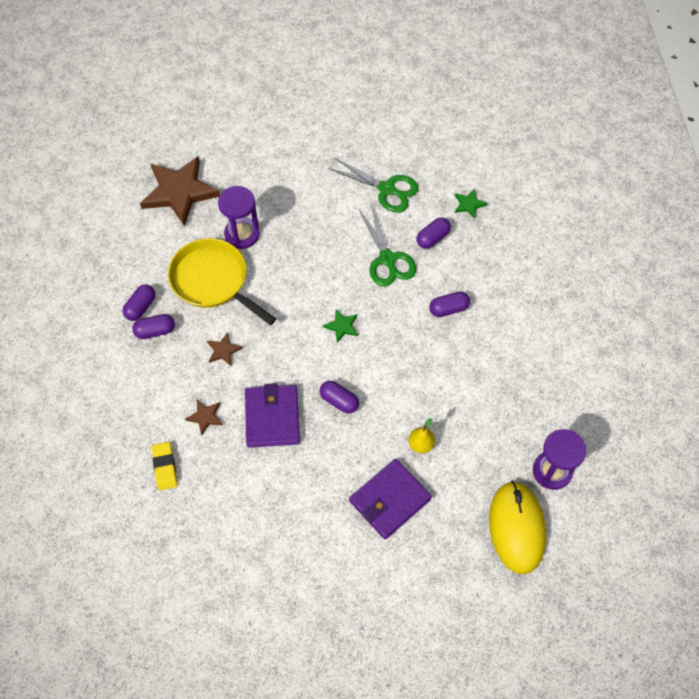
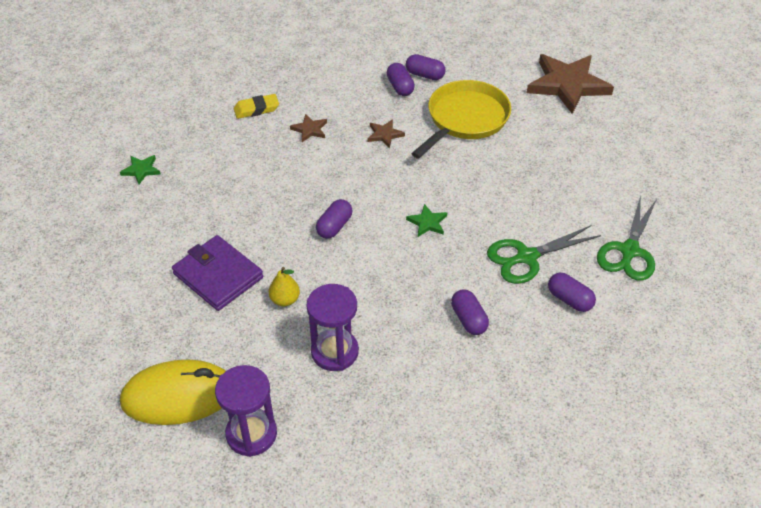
camera: 85 degrees right, 15 degrees down
purple hourglass [218,186,260,249] -> purple hourglass moved to [306,284,359,371]
purple wallet [245,383,300,448] -> none
green star [455,189,488,219] -> green star moved to [120,155,161,184]

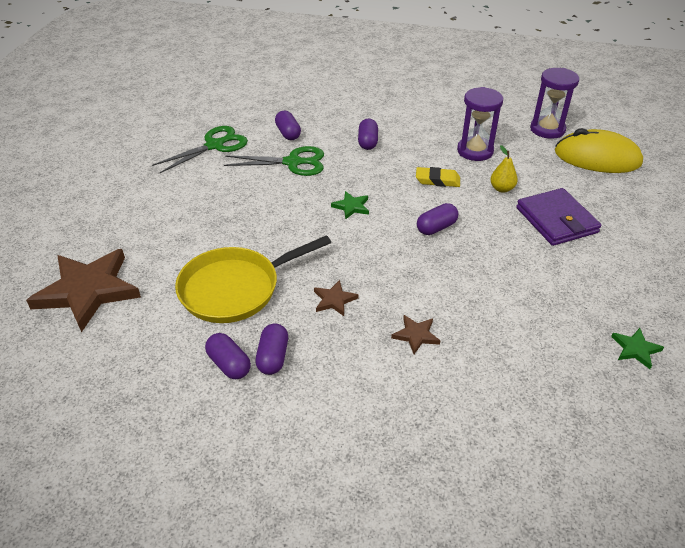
camera: 155 degrees left, 5 degrees down
yellow eraser [234,94,279,119] -> yellow eraser moved to [416,167,460,187]

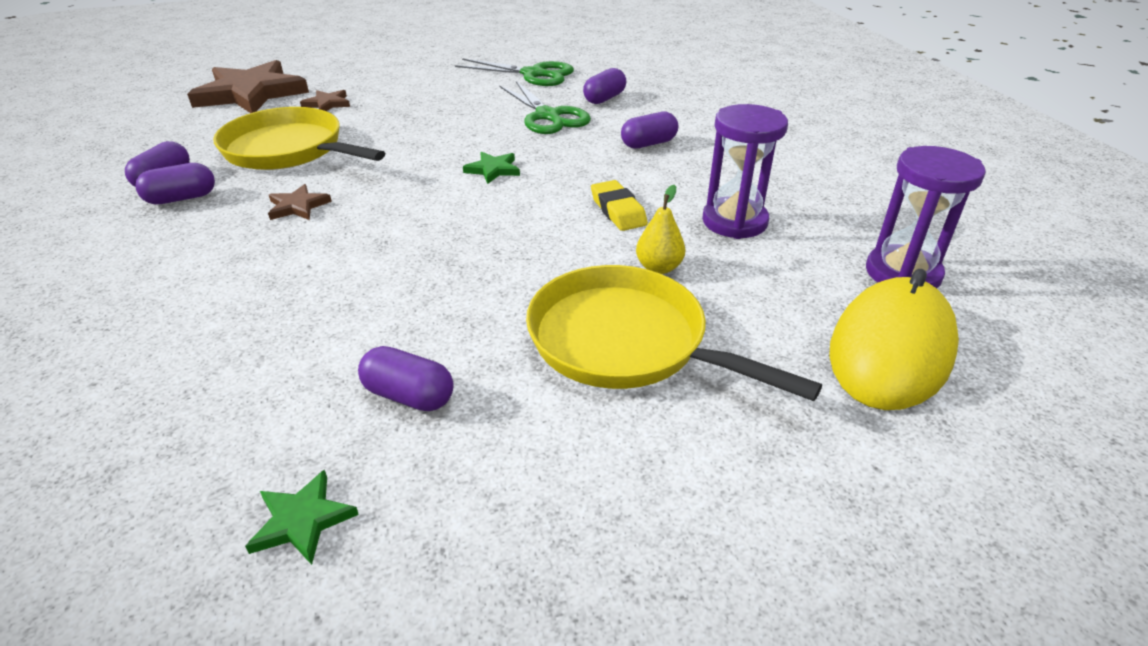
camera: 60 degrees right, 5 degrees down
brown star [391,315,440,354] -> brown star moved to [300,90,350,111]
purple capsule [417,203,458,235] -> purple capsule moved to [358,346,454,411]
purple wallet [516,188,601,246] -> yellow pan [526,265,822,401]
yellow mouse [555,128,643,173] -> yellow mouse turned 45 degrees clockwise [829,269,959,410]

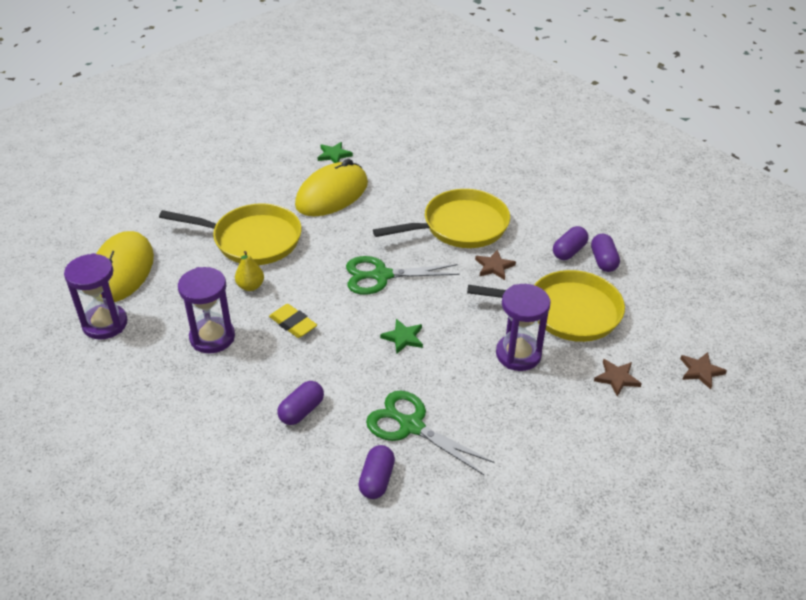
camera: 155 degrees right, 5 degrees up
brown star [187,60,309,113] -> brown star [680,352,727,389], size x0.43
purple capsule [358,346,454,411] -> yellow mouse [295,159,368,216]
green scissors [455,58,574,86] -> green scissors moved to [346,256,460,295]
none -> yellow pan [373,189,510,248]
none -> purple hourglass [496,284,551,371]

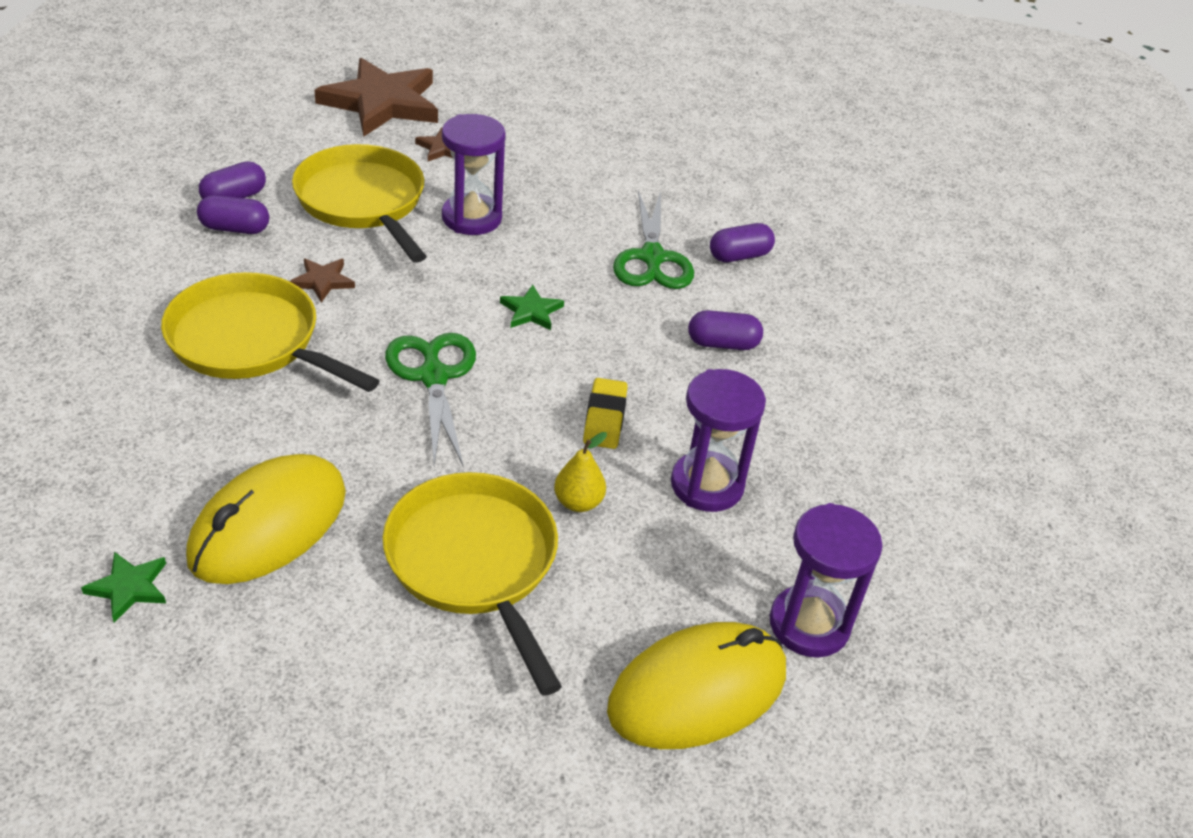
camera: 130 degrees left, 0 degrees up
yellow mouse [295,159,368,216] -> yellow mouse turned 60 degrees counterclockwise [186,454,346,584]
green scissors [346,256,460,295] -> green scissors turned 150 degrees counterclockwise [385,333,476,466]
brown star [680,352,727,389] -> brown star [314,58,438,137], size x2.33

